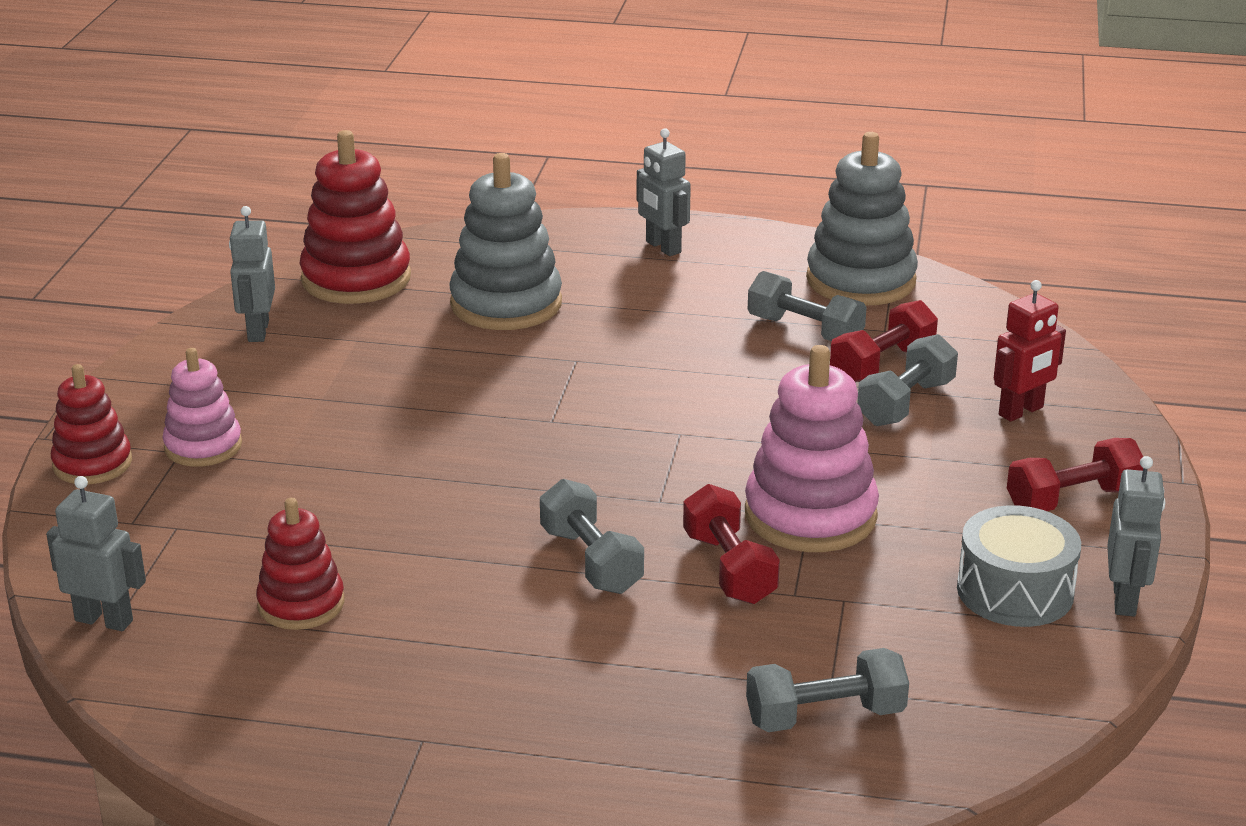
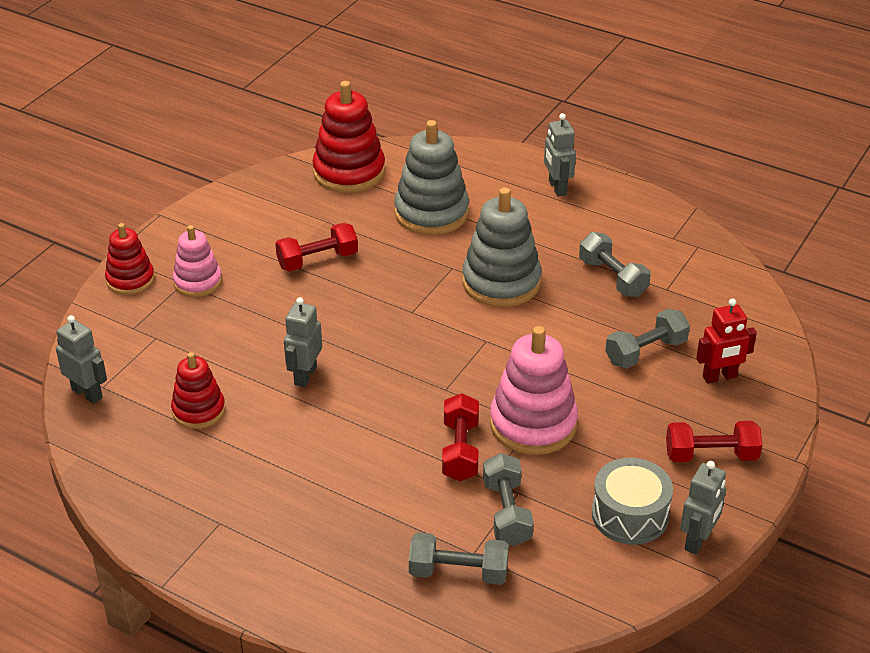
camera: 20 degrees right, 10 degrees up
grey robot [229,206,275,342] -> grey robot moved to [284,297,322,387]
grey dumbbell [540,479,644,594] -> grey dumbbell moved to [483,453,534,546]
grey stacking toy [806,132,918,306] -> grey stacking toy moved to [462,187,541,307]
red dumbbell [830,300,938,382] -> red dumbbell moved to [275,223,358,272]

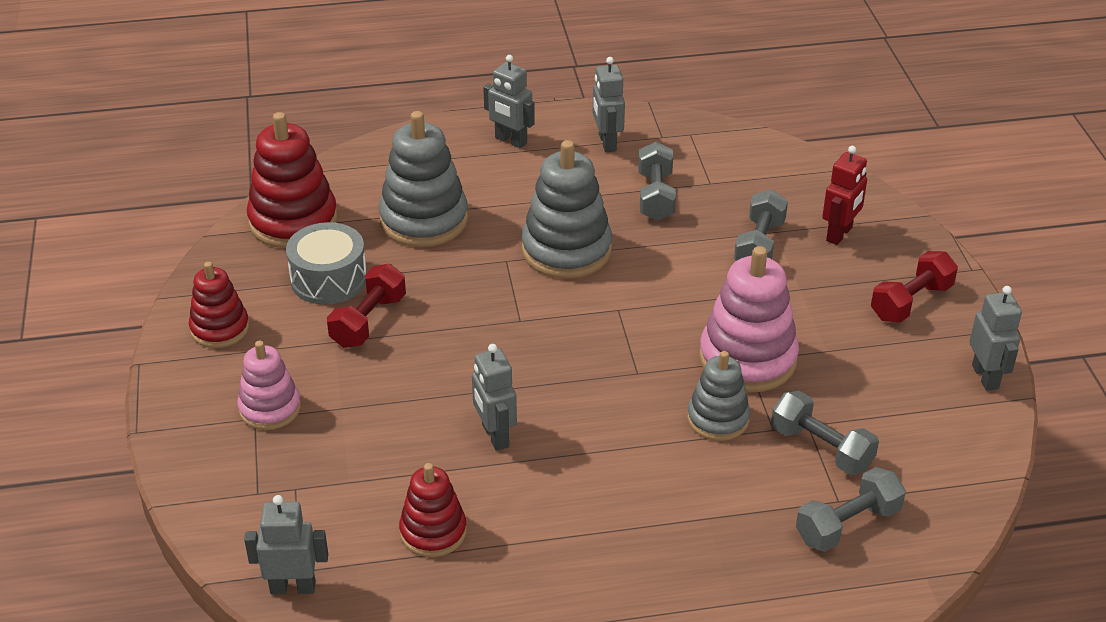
camera: 40 degrees left, 0 degrees up
red stacking toy [105,223,155,295] -> red stacking toy moved to [189,262,249,348]
red dumbbell [442,393,479,481] -> grey stacking toy [687,351,750,441]
grey dumbbell [579,232,651,297] -> grey dumbbell turned 75 degrees clockwise [638,142,676,221]
grey drum [592,458,673,545] -> grey drum moved to [286,222,367,305]
none -> grey robot [593,57,625,152]

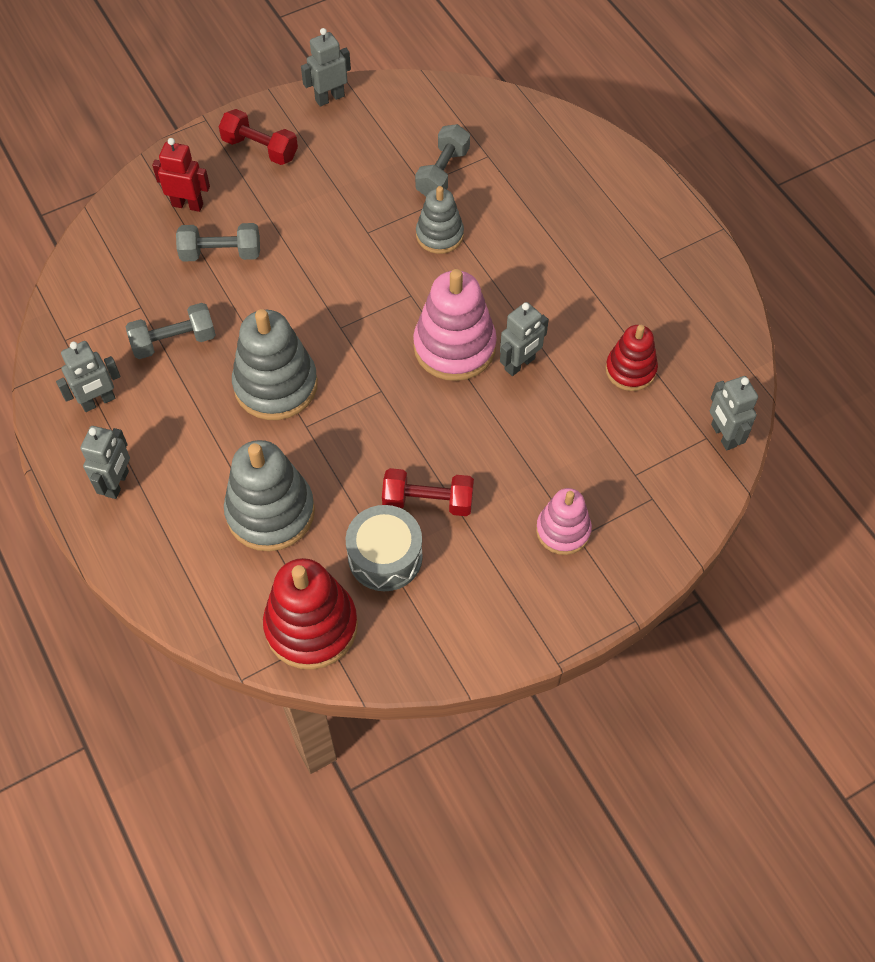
camera: 110 degrees left, 20 degrees up
red stacking toy [189,262,249,348] -> none
pink stacking toy [699,246,799,392] -> pink stacking toy moved to [413,269,497,381]
grey dumbbell [796,467,906,552] -> none

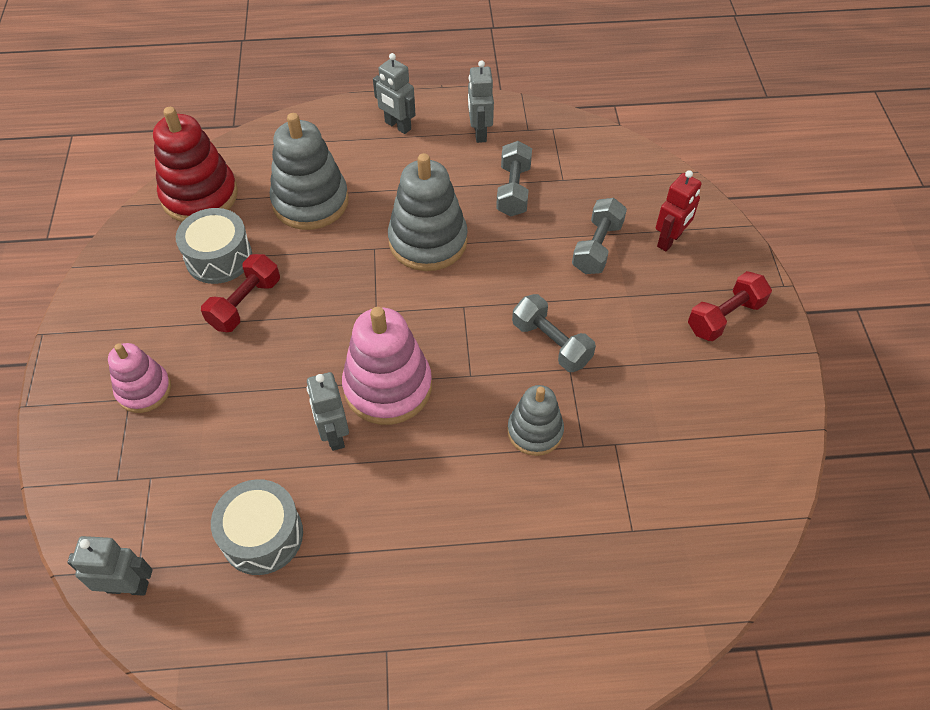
camera: 115 degrees right, 5 degrees down
grey robot [301,28,351,106] -> none
grey dumbbell [415,124,470,197] -> grey dumbbell moved to [512,294,596,372]
red stacking toy [605,325,658,391] -> grey drum [211,479,303,575]

